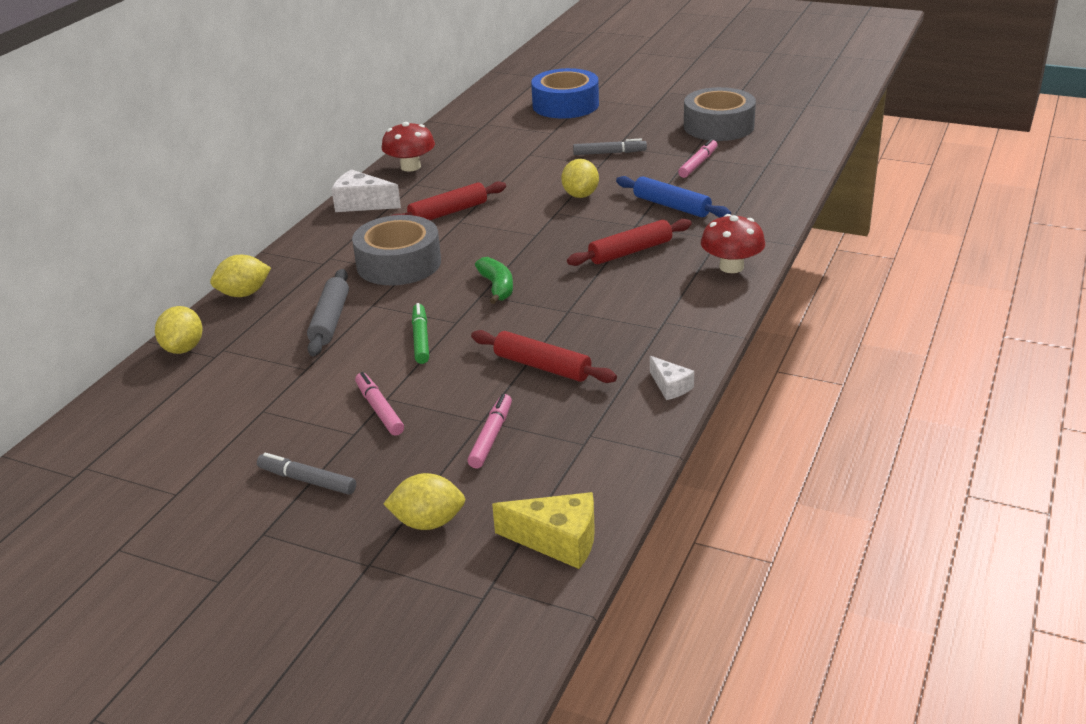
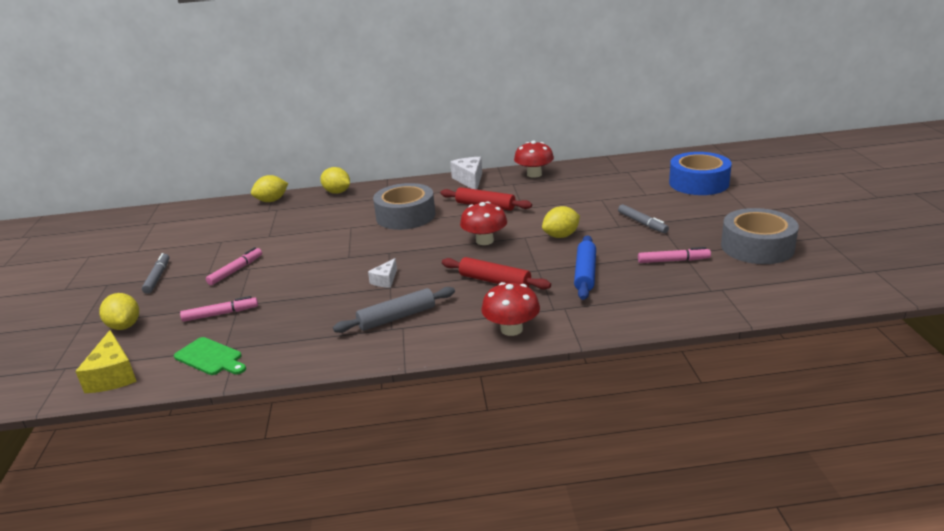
camera: 60 degrees right, 5 degrees down
grey rolling pin [307,269,349,356] -> grey rolling pin moved to [333,287,455,333]
green marker [412,303,429,364] -> none
red rolling pin [471,330,617,383] -> none
green banana [475,257,513,304] -> none
white cheese [650,356,694,400] -> white cheese moved to [368,258,397,288]
none -> green cutting board [174,337,246,375]
none -> red mushroom [460,202,507,245]

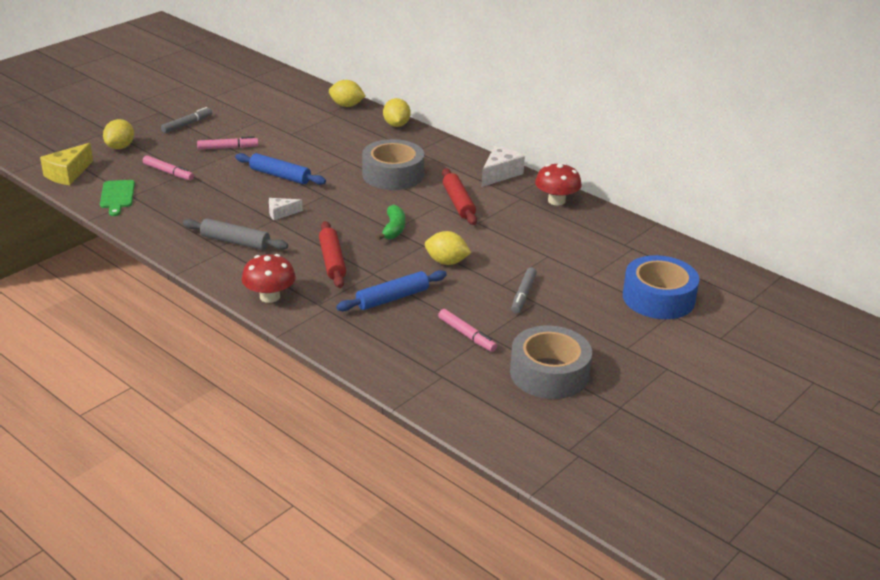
camera: 45 degrees right, 5 degrees up
red mushroom [460,202,507,245] -> green banana [377,205,405,240]
none -> blue rolling pin [235,153,326,185]

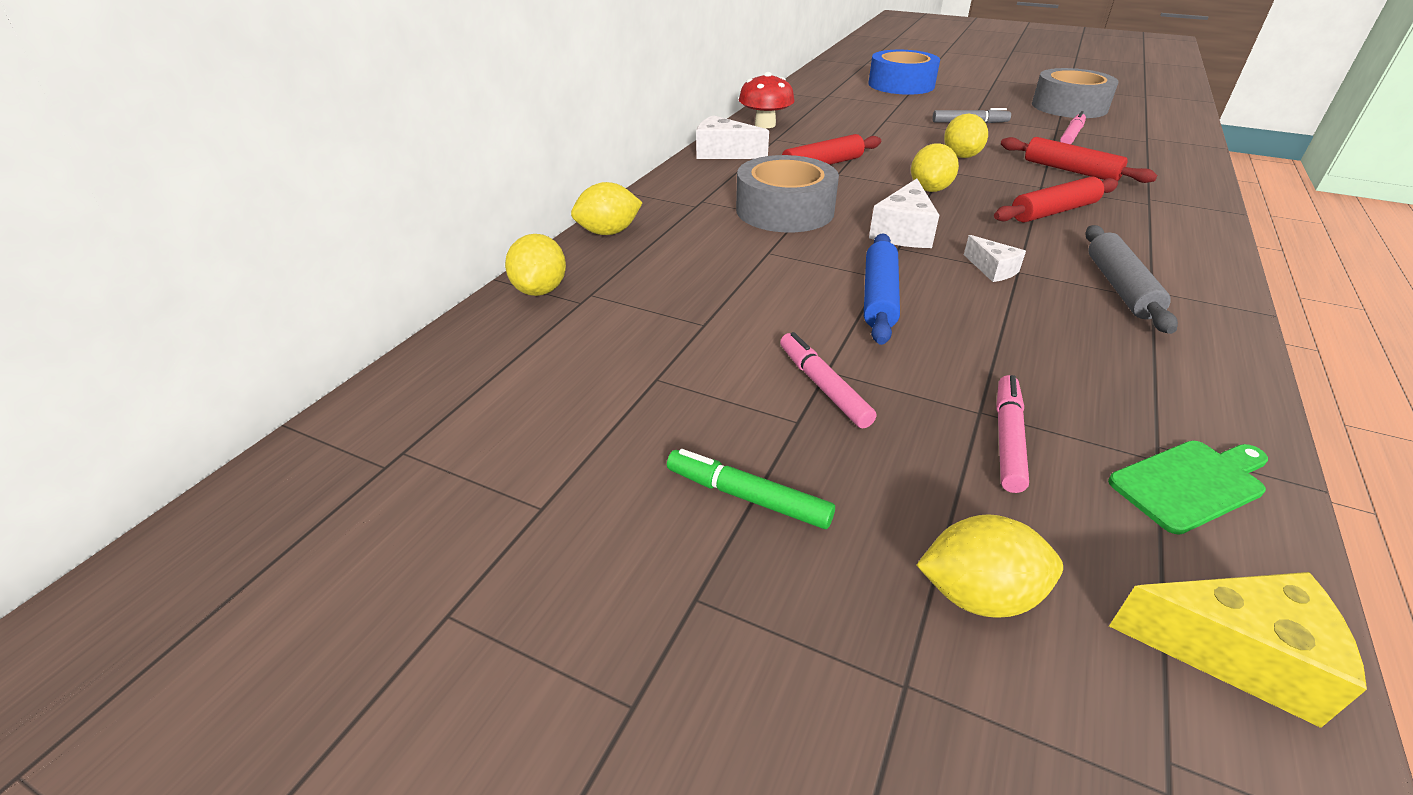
camera: 105 degrees left, 5 degrees up
grey marker [161,107,212,133] -> green marker [667,449,835,529]
red mushroom [242,254,296,303] -> none
blue rolling pin [336,270,447,312] -> red rolling pin [1001,137,1157,183]
green banana [377,205,405,240] -> yellow lemon [911,143,959,192]
none -> white cheese [869,179,939,248]

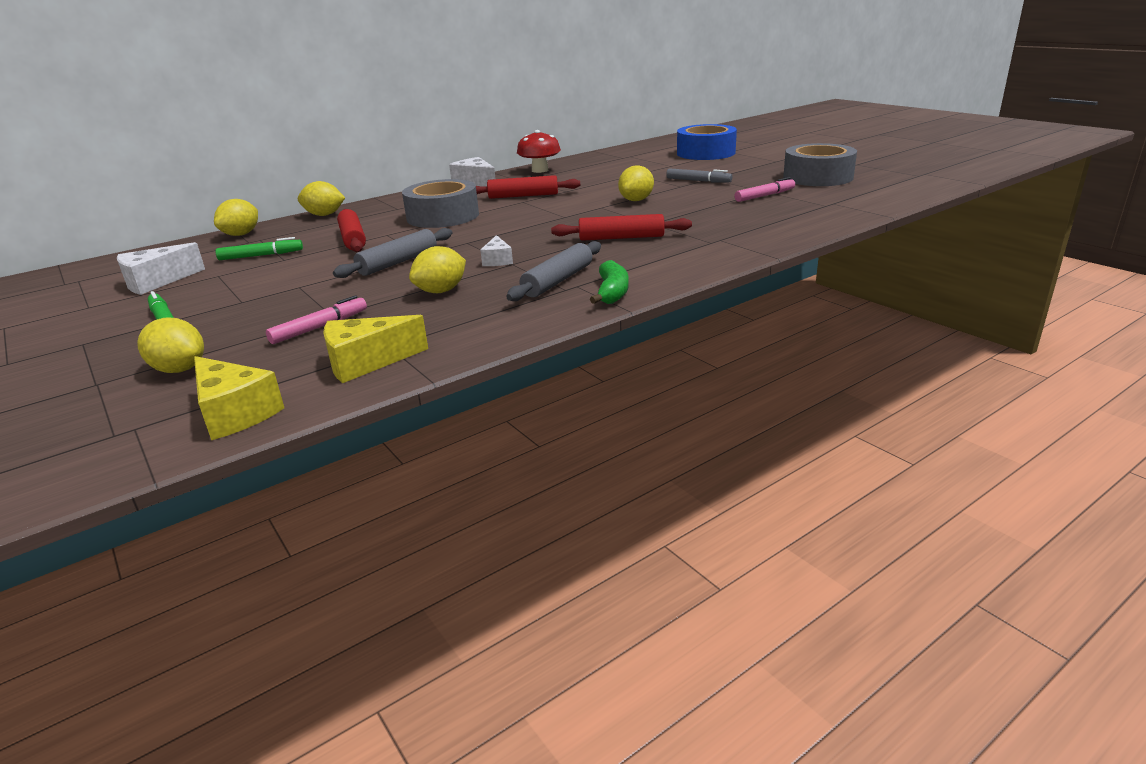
camera: 30 degrees right, 10 degrees down
pink marker [780,332,876,429] -> none
blue rolling pin [864,233,900,345] -> grey rolling pin [333,228,452,278]
white cheese [869,179,939,248] -> white cheese moved to [117,242,205,295]
yellow lemon [911,143,959,192] -> yellow lemon moved to [409,246,466,293]
red rolling pin [1001,137,1157,183] -> red rolling pin moved to [337,209,366,252]
green cutting board [1108,441,1268,535] -> yellow cheese [323,315,428,383]
none -> green marker [216,237,303,260]
none -> green banana [590,260,629,304]

